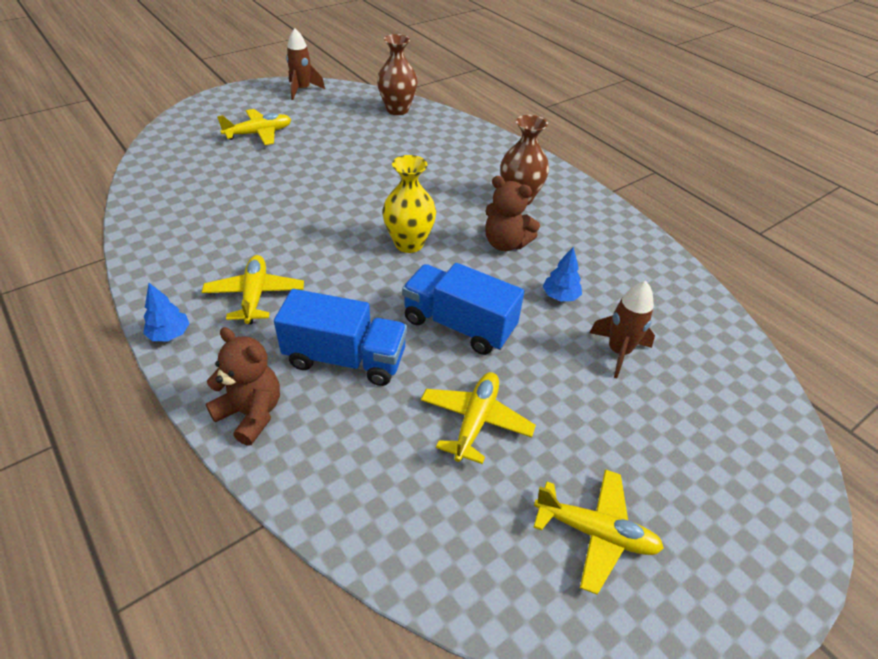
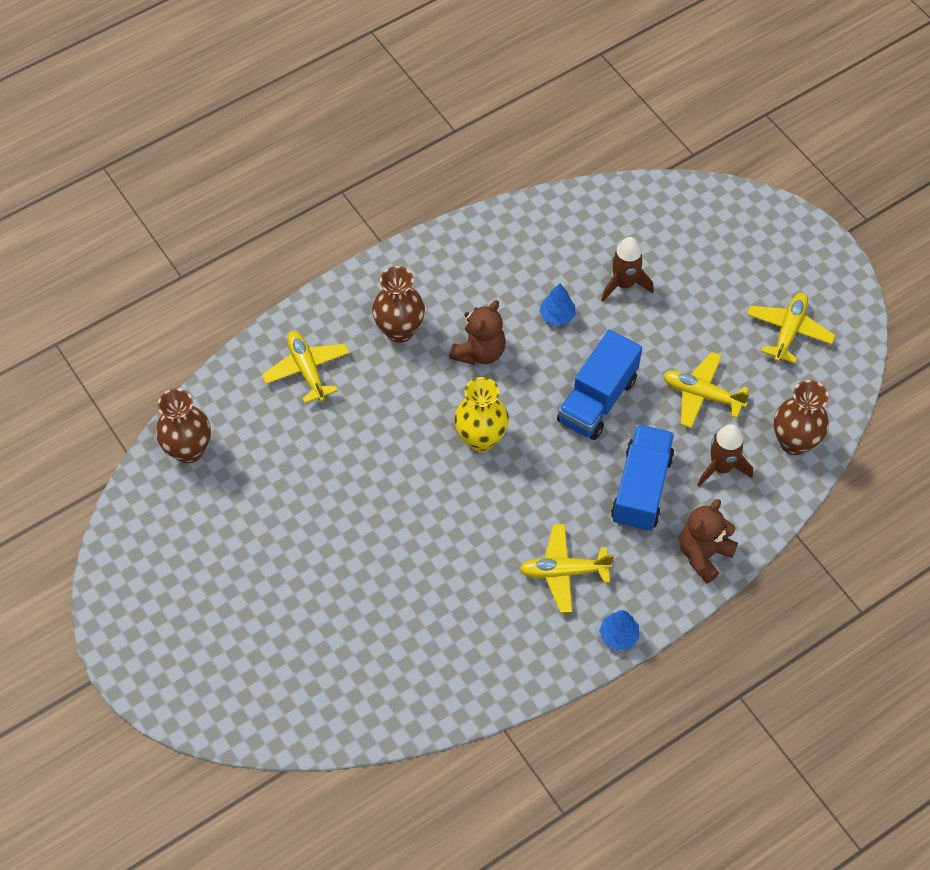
camera: 85 degrees left, 15 degrees up
yellow plane [217,109,291,145] -> yellow plane moved to [262,331,350,404]
brown rocket [286,28,325,100] -> brown rocket moved to [698,424,753,487]
none -> brown vase [774,380,829,455]

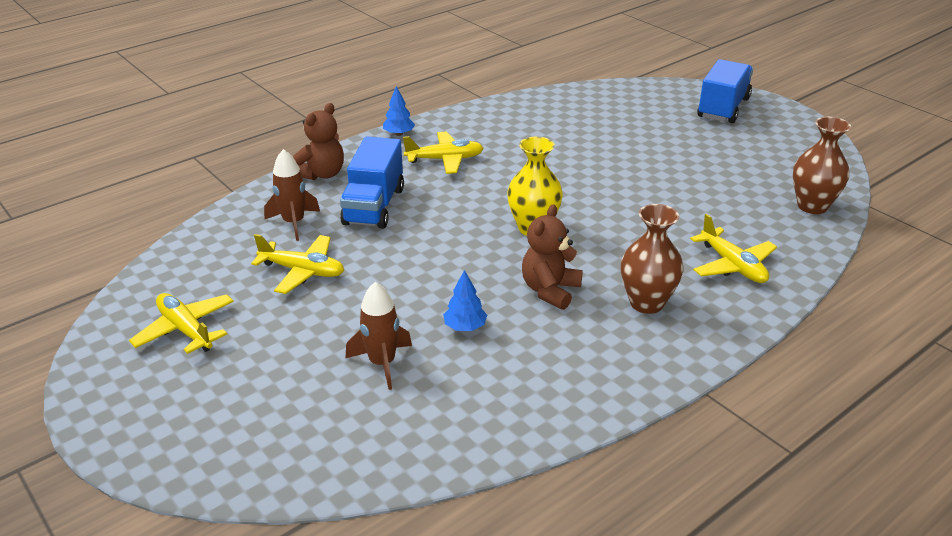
camera: 175 degrees right, 25 degrees down
blue truck [557,330,642,440] -> blue truck moved to [697,59,753,123]
yellow plane [747,293,835,363] -> yellow plane turned 120 degrees clockwise [129,293,234,354]
brown vase [774,380,829,455] -> none

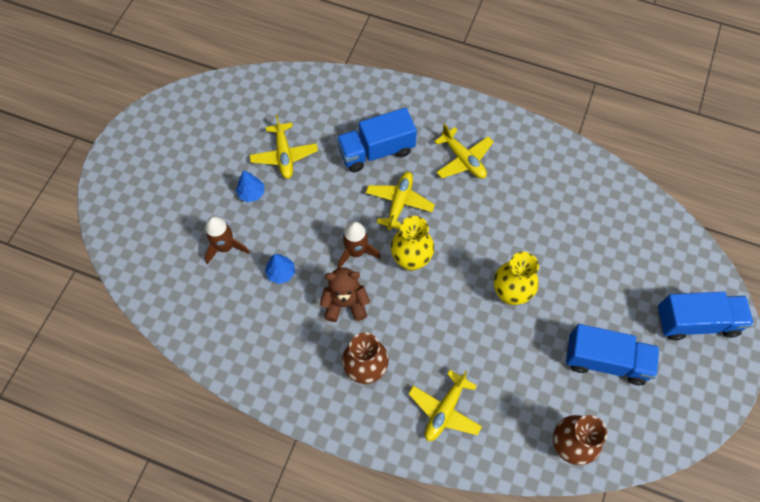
camera: 60 degrees right, 30 degrees up
yellow plane [129,293,234,354] -> yellow plane moved to [366,172,435,230]
brown rocket [264,149,320,241] -> brown rocket moved to [338,221,381,268]
brown teddy bear [293,103,344,180] -> none
blue tree [383,86,415,136] -> blue tree moved to [236,171,264,202]
none -> yellow vase [494,252,539,305]
none -> blue truck [566,324,659,385]

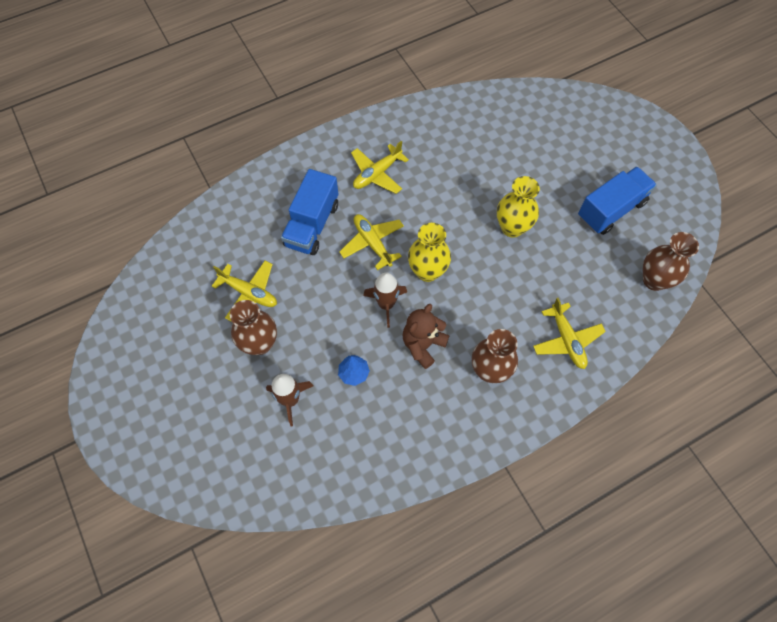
camera: 50 degrees left, 0 degrees up
blue tree [236,171,264,202] -> brown vase [230,300,277,355]
yellow plane [434,124,493,179] -> yellow plane turned 135 degrees clockwise [351,141,409,194]
blue truck [657,292,754,340] -> none

